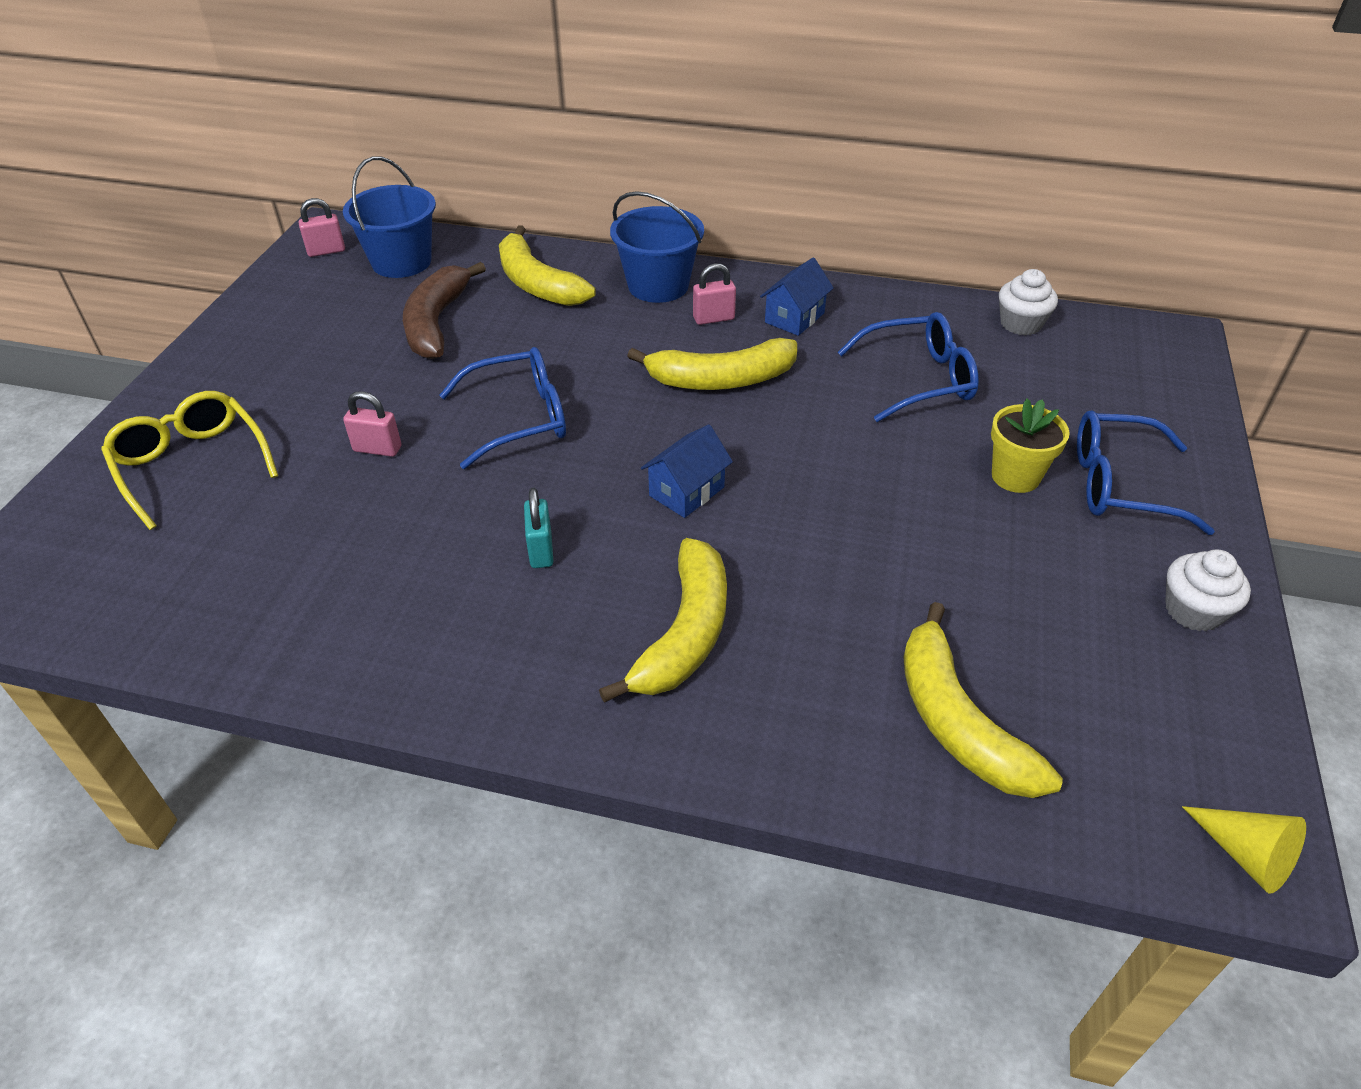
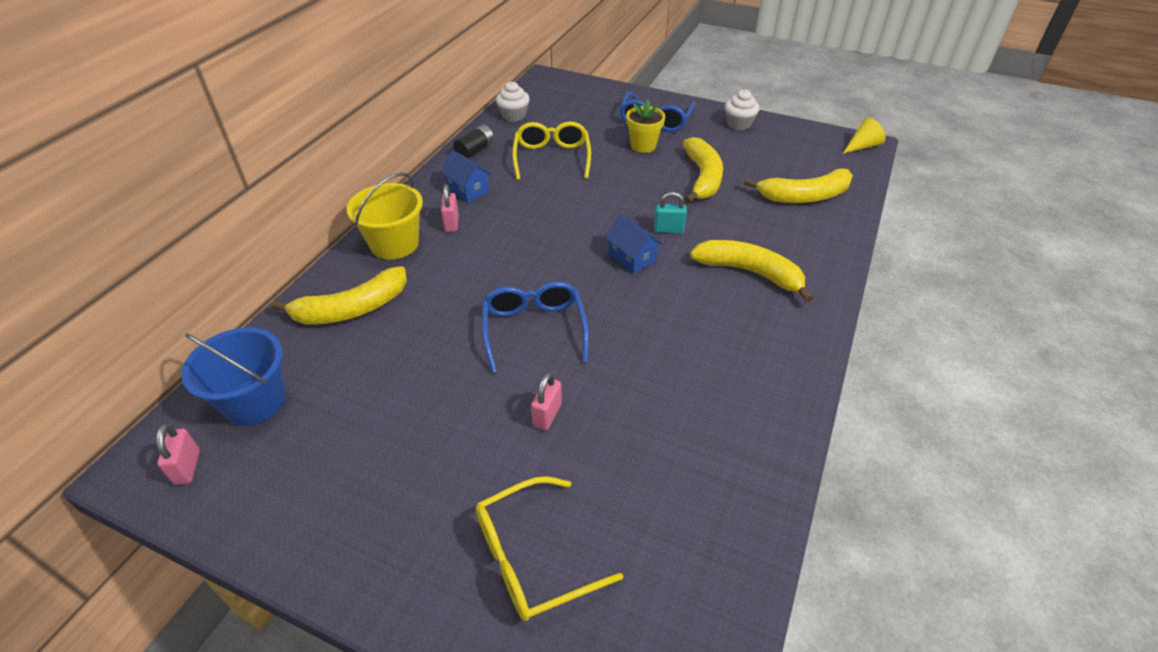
camera: 80 degrees left, 0 degrees up
brown banana [403,262,486,359] -> none
turquoise padlock [524,488,554,568] -> turquoise padlock moved to [654,192,687,233]
blue bucket [610,191,704,303] -> yellow bucket [347,172,423,260]
yellow banana [627,338,797,390] -> yellow banana moved to [683,137,723,203]
blue glasses [838,312,979,422] -> yellow glasses [512,122,591,180]
none -> black battery [453,125,494,159]

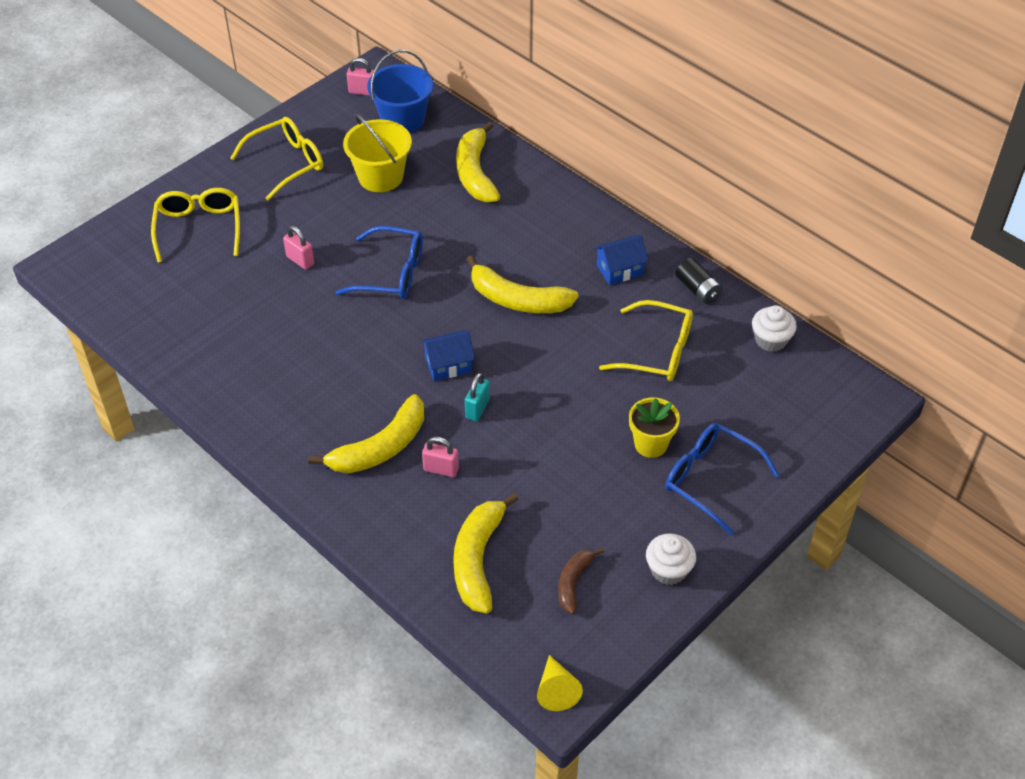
camera: 110 degrees right, 5 degrees up
yellow bucket [347,172,423,260] -> yellow bucket moved to [343,113,412,192]
pink padlock [441,184,459,232] -> pink padlock moved to [422,437,459,477]
yellow banana [683,137,723,203] -> yellow banana moved to [466,255,579,313]
none -> yellow glasses [230,117,323,200]
none -> brown banana [558,548,604,614]

